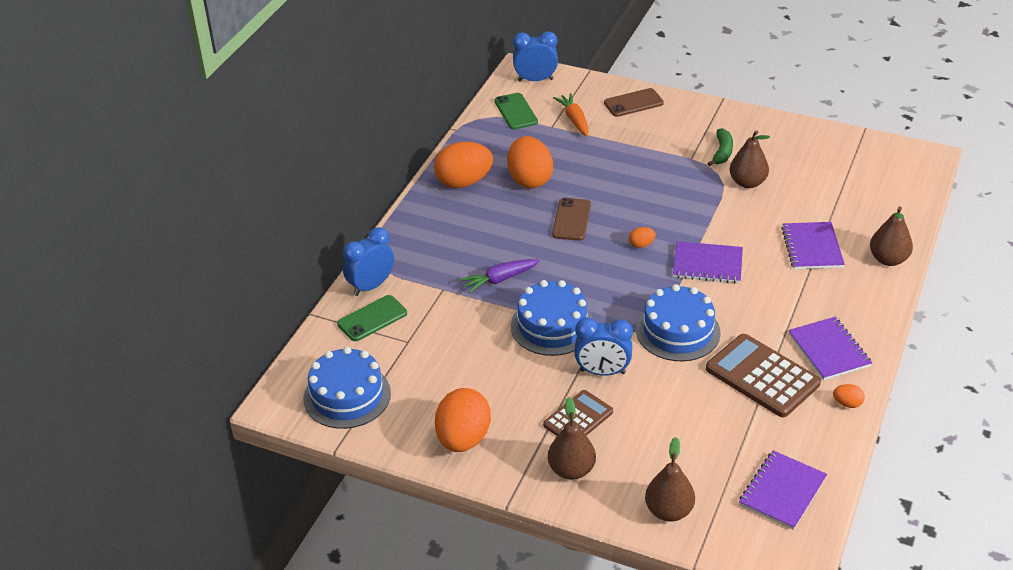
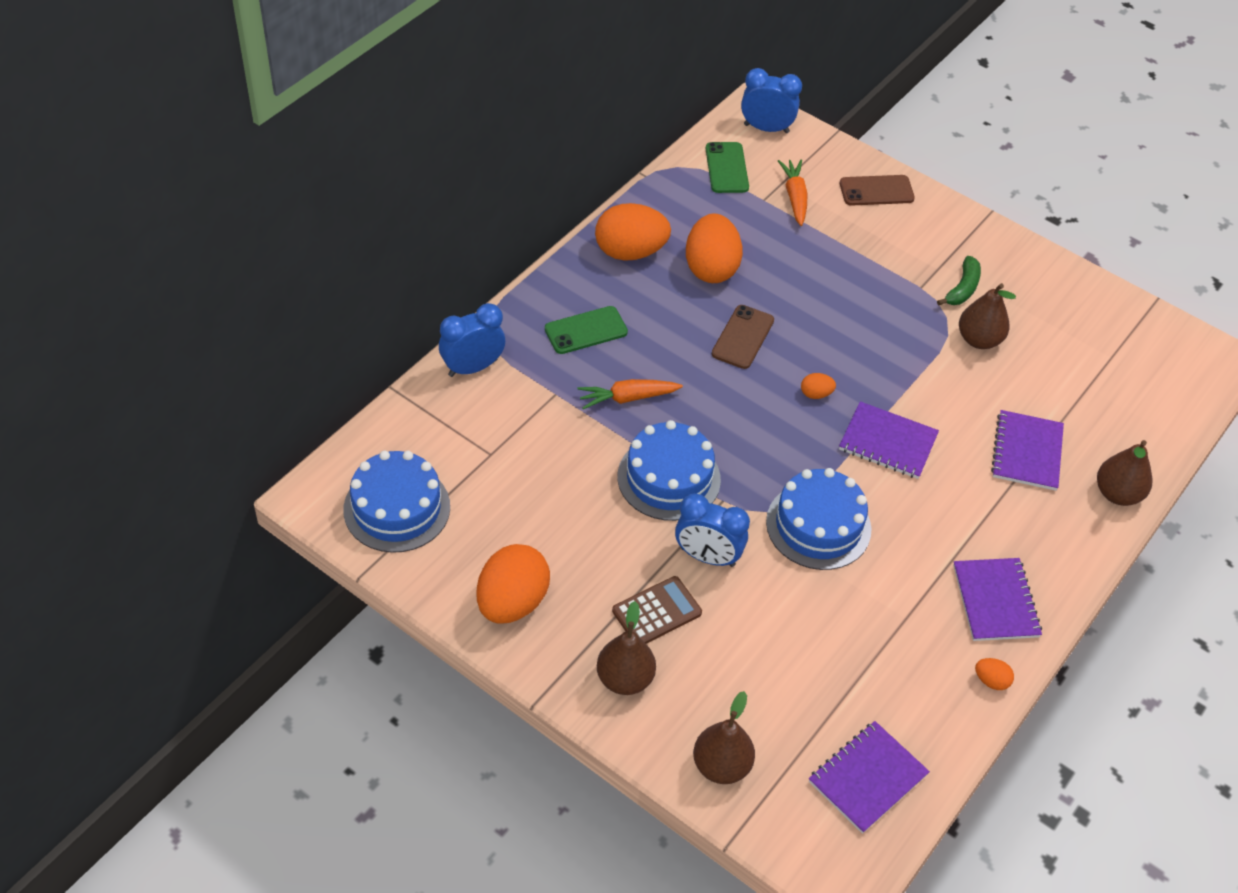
camera: 10 degrees right, 10 degrees up
green phone [337,295,407,341] -> green phone moved to [545,306,628,354]
purple carrot [459,259,540,293] -> orange carrot [577,379,683,409]
brown calculator [706,334,821,417] -> none

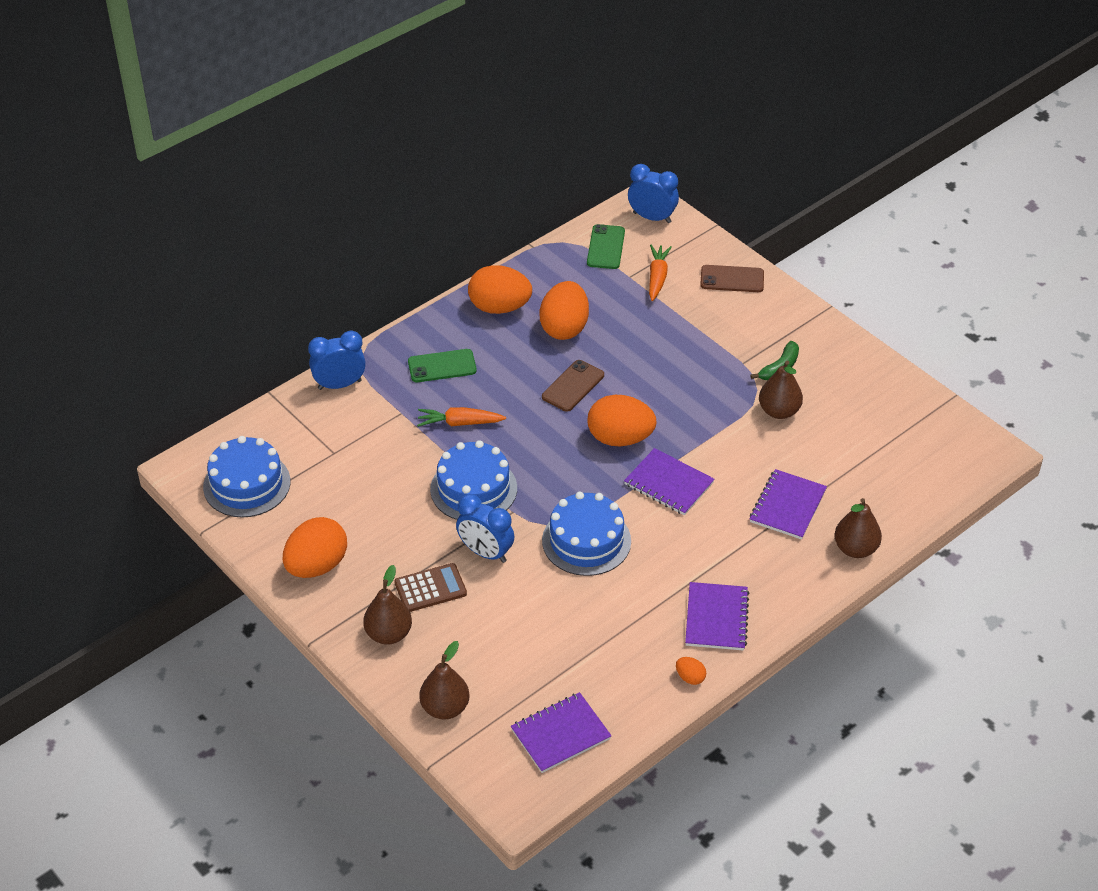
camera: 15 degrees right, 5 degrees down
orange egg [801,373,836,399] -> orange egg [588,395,657,446], size x2.31

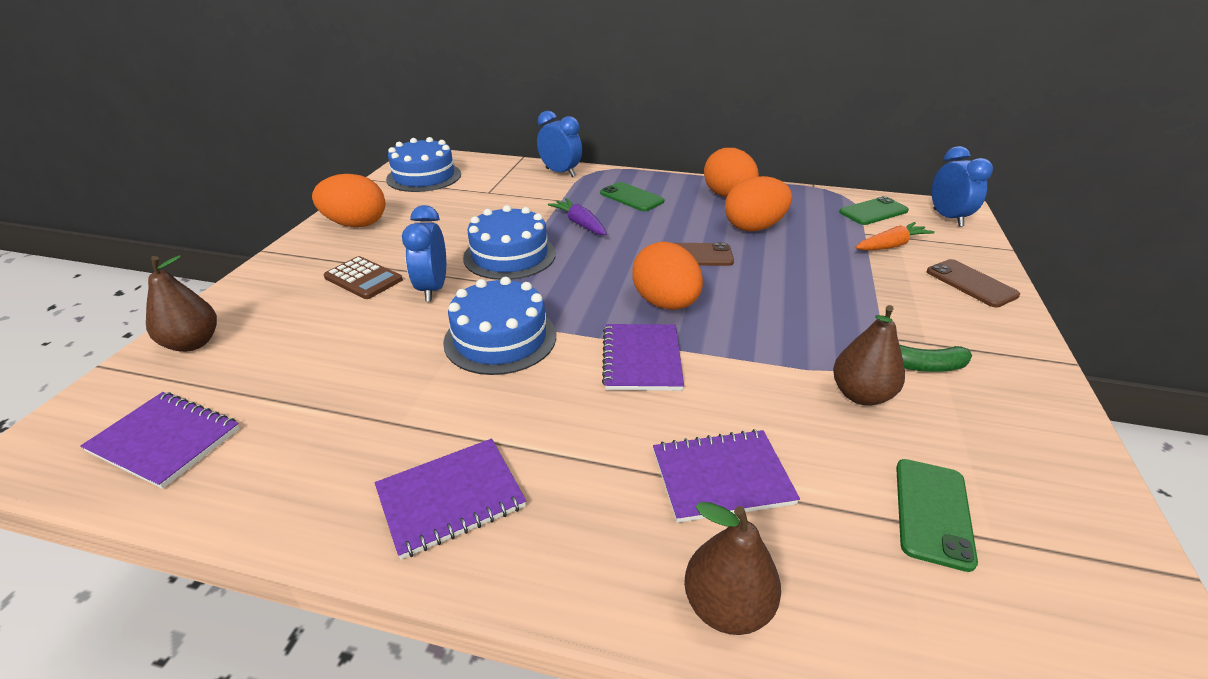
camera: 55 degrees right, 10 degrees down
brown pear [363,565,412,645] -> none
orange carrot [417,407,506,427] -> purple carrot [548,198,607,235]
orange egg [676,657,706,685] -> none
none -> green phone [896,459,978,572]

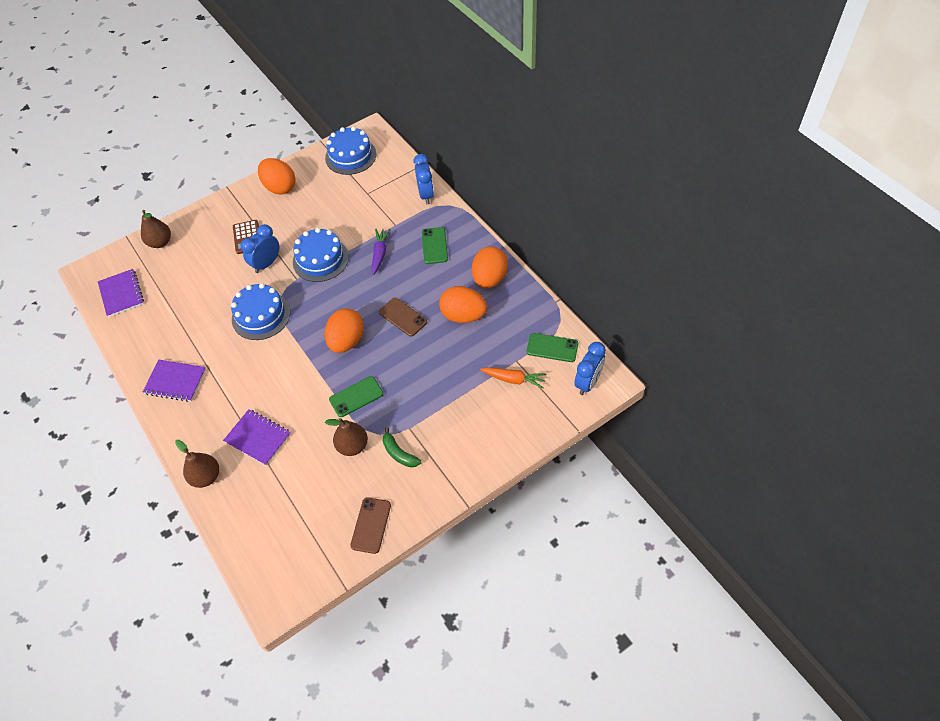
camera: 45 degrees right, 20 degrees up
purple notebook [602,324,684,391] -> none
green phone [896,459,978,572] -> green phone moved to [329,376,383,417]
brown phone [927,259,1020,307] -> brown phone moved to [350,497,391,554]

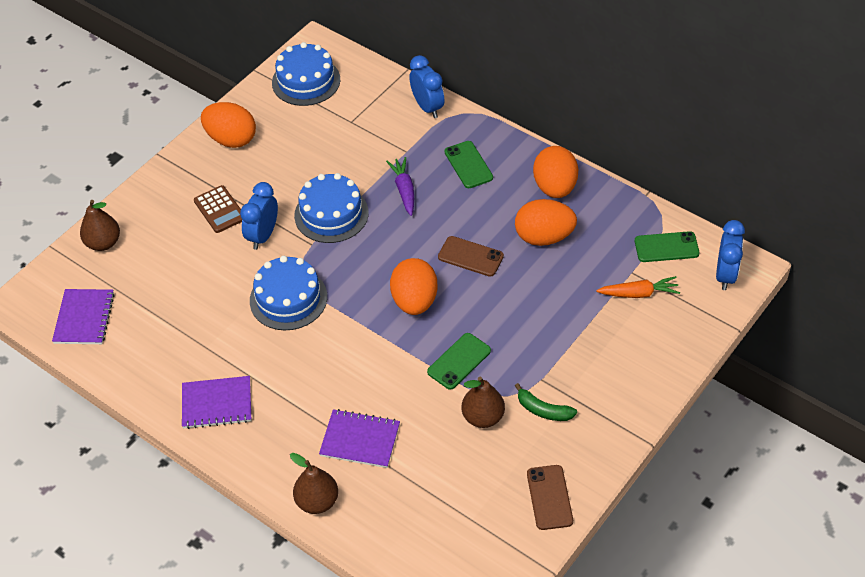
camera: 20 degrees left, 5 degrees down
purple notebook [98,269,144,317] -> purple notebook turned 45 degrees clockwise [52,289,115,344]

